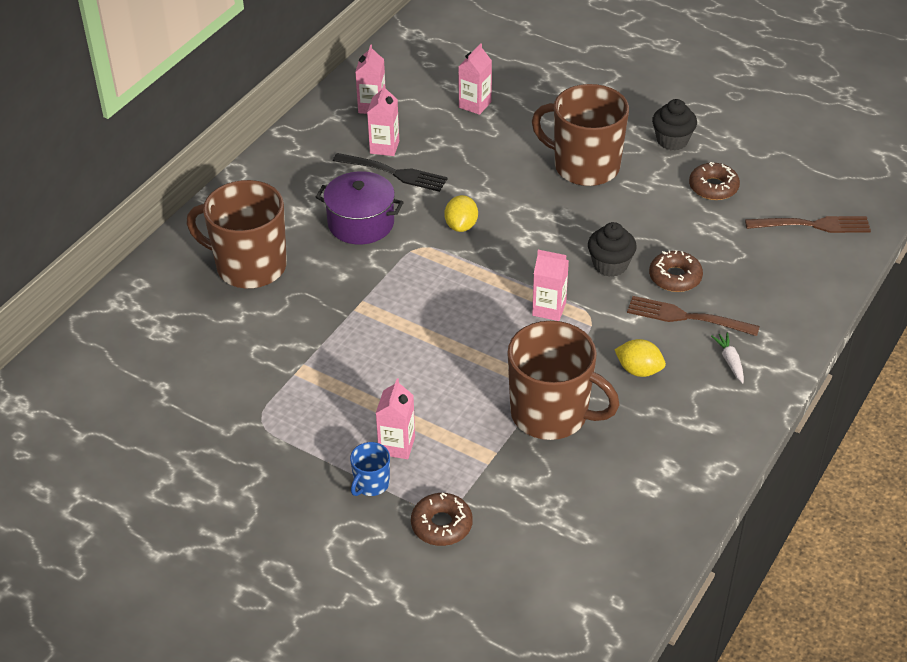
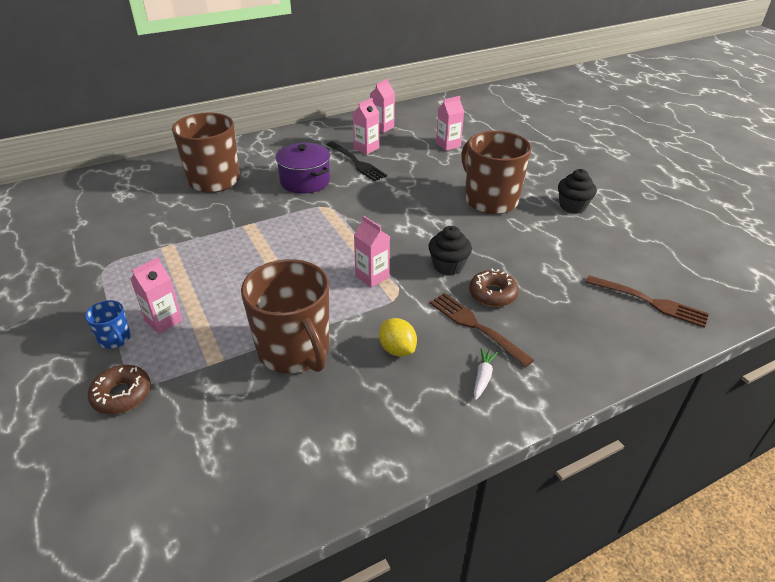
camera: 30 degrees right, 5 degrees down
blue mug [350,442,390,496] -> blue mug turned 105 degrees counterclockwise [85,300,131,349]
yellow lemon [444,195,478,232] -> none
brown donut [689,162,740,200] -> none

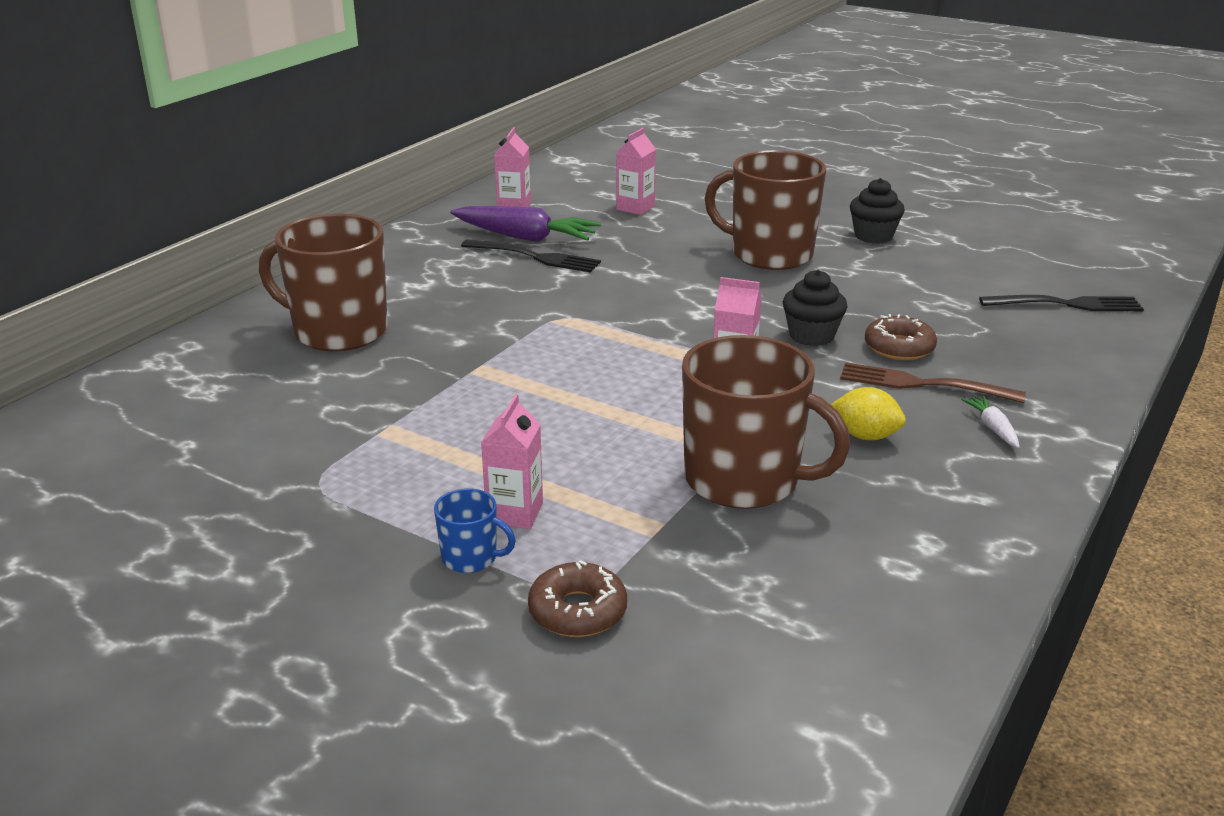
camera: 30 degrees left, 10 degrees down
purple pot [276,143,330,194] -> none
pink carton [353,98,379,154] -> purple carrot [450,206,601,242]
brown fork [585,275,709,328] -> black fork [979,295,1144,311]

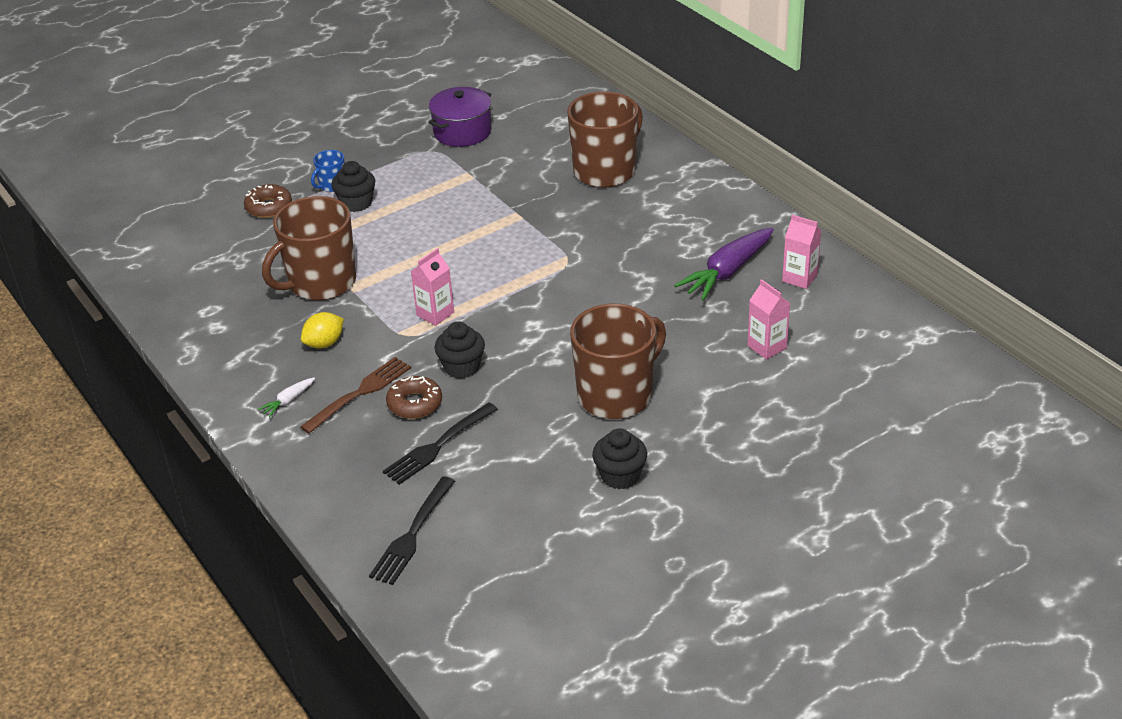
camera: 115 degrees right, 10 degrees up
black fork [461,239,601,272] -> black fork moved to [383,403,498,485]
pink carton [481,394,543,529] -> black cupcake [331,161,375,212]
white carrot [961,396,1020,448] -> white carrot turned 120 degrees clockwise [258,377,315,417]
none -> purple pot [429,87,492,147]

